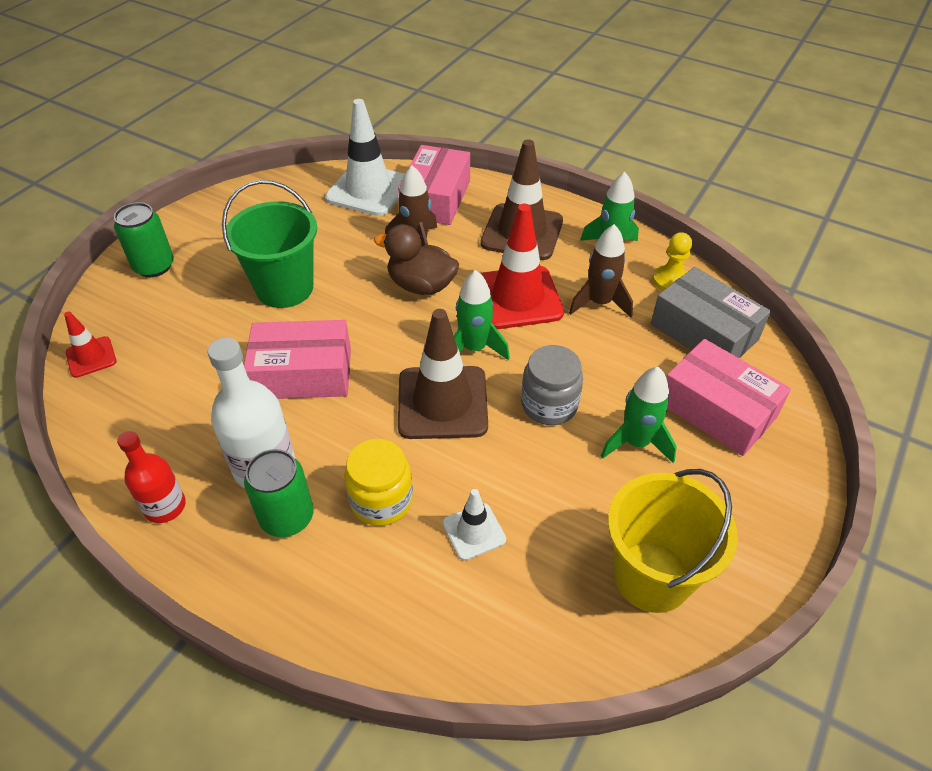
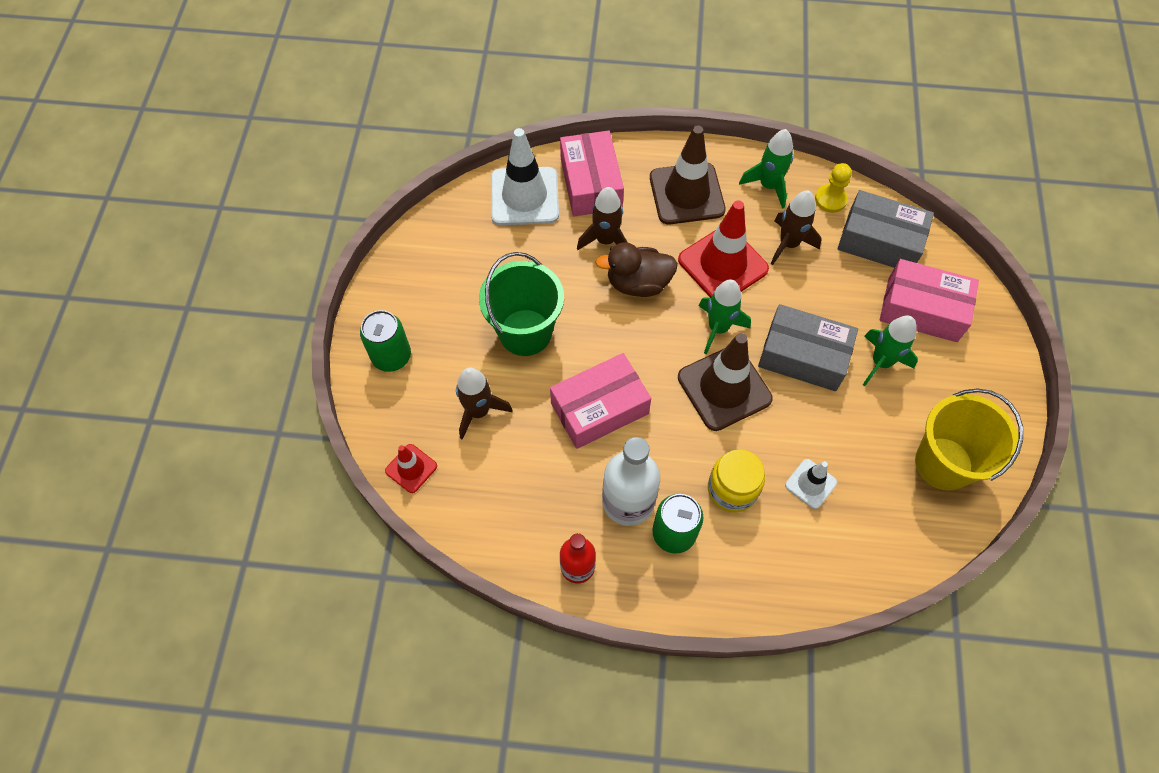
camera: 25 degrees left, 15 degrees up
grey jar [521,345,583,425] -> grey box [758,304,858,391]
none -> brown rocket [456,368,513,440]

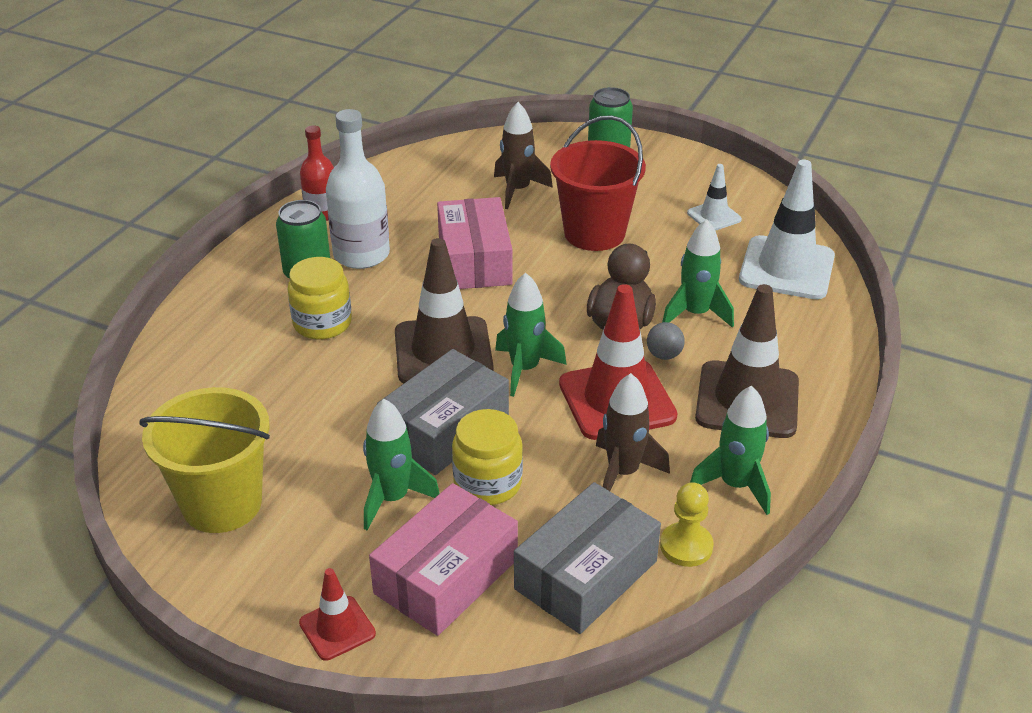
camera: 110 degrees right, 25 degrees down
red traffic cone [385,444,437,493] -> red traffic cone moved to [299,568,376,661]
green bucket [479,252,564,356] -> red bucket [550,115,646,251]
pink box [560,131,624,216] -> none
brown rocket [577,187,628,250] -> green rocket [662,219,734,328]
white traffic cone [785,459,837,509] -> white traffic cone moved to [687,164,742,231]
none -> yellow jar [452,409,523,505]
none -> grey ball [647,322,685,360]

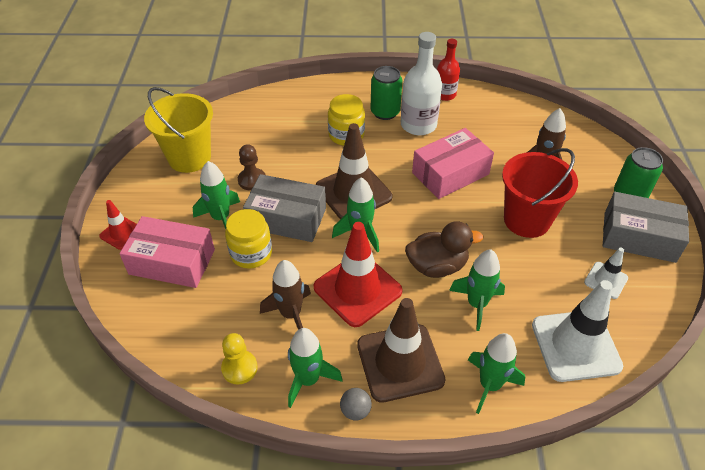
camera: 65 degrees right, 10 degrees up
grey box [514,482,661,634] -> grey box moved to [603,192,689,263]
grey ball [647,322,685,360] -> grey ball moved to [340,388,372,421]
none -> brown pawn [238,144,266,191]
none -> green rocket [468,333,525,414]

